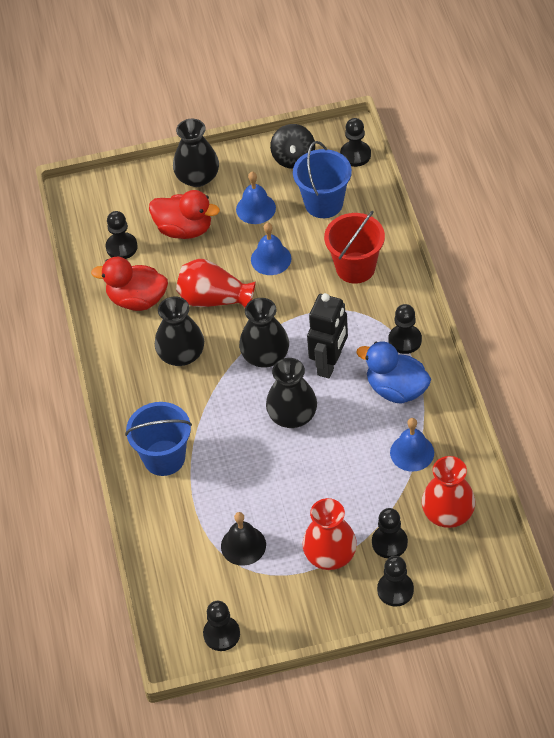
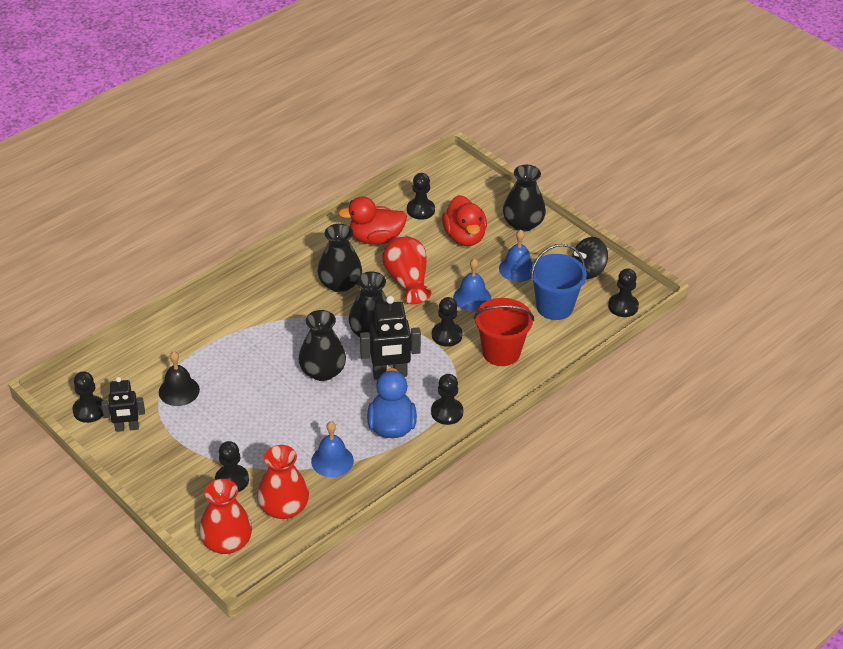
camera: 55 degrees right, 10 degrees down
red duck [91,257,168,311] -> red duck turned 75 degrees counterclockwise [338,196,407,245]
blue bucket [125,402,192,476] -> none
red vase [303,498,357,570] -> red vase moved to [199,479,252,554]
black pawn [377,556,414,607] -> black pawn moved to [432,297,463,347]
none -> black robot [101,377,145,432]

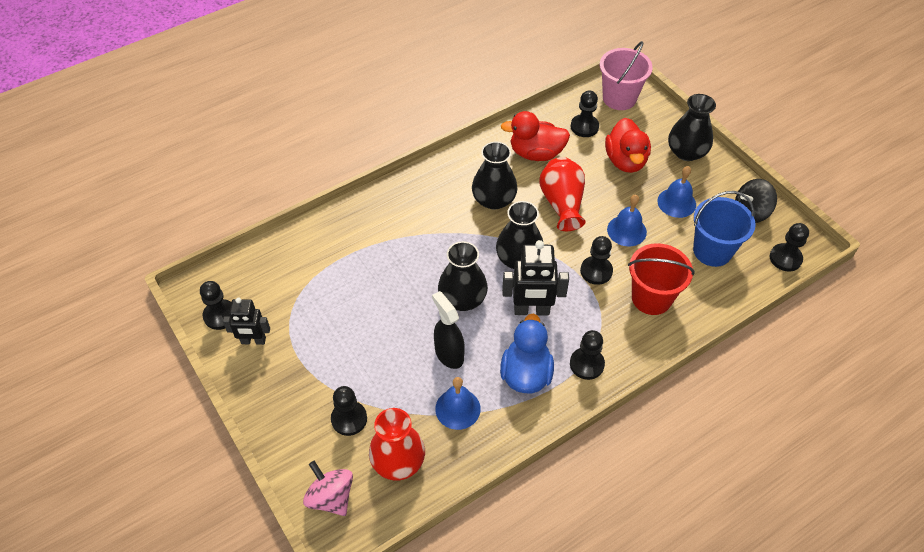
camera: 10 degrees right, 10 degrees up
black bell [159,351,200,406] -> none
red vase [199,479,252,554] -> pink spinning top [303,461,353,516]
none -> black spray bottle [432,291,465,369]
none -> pink bucket [600,41,653,110]

